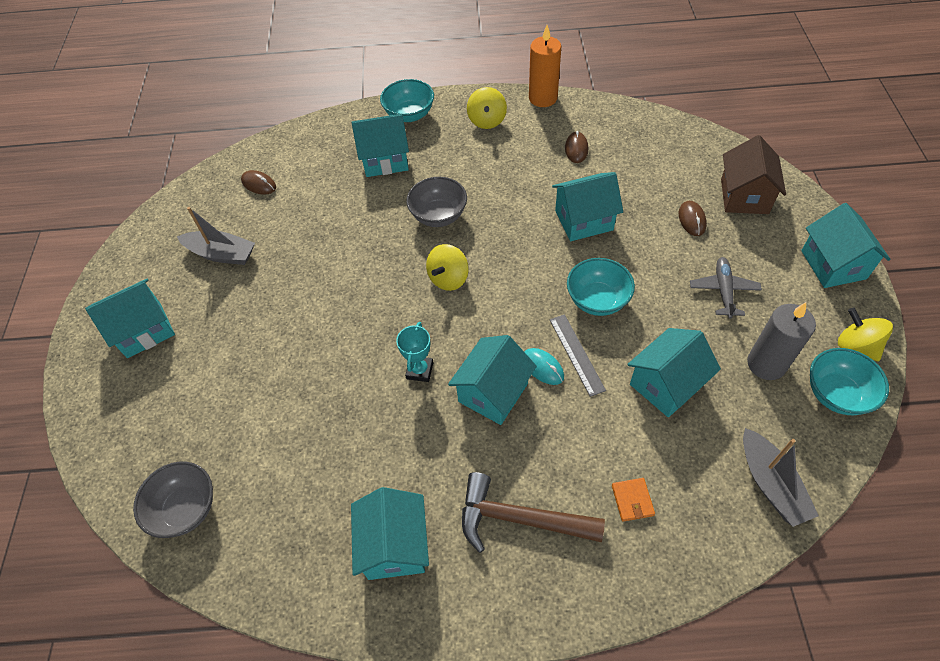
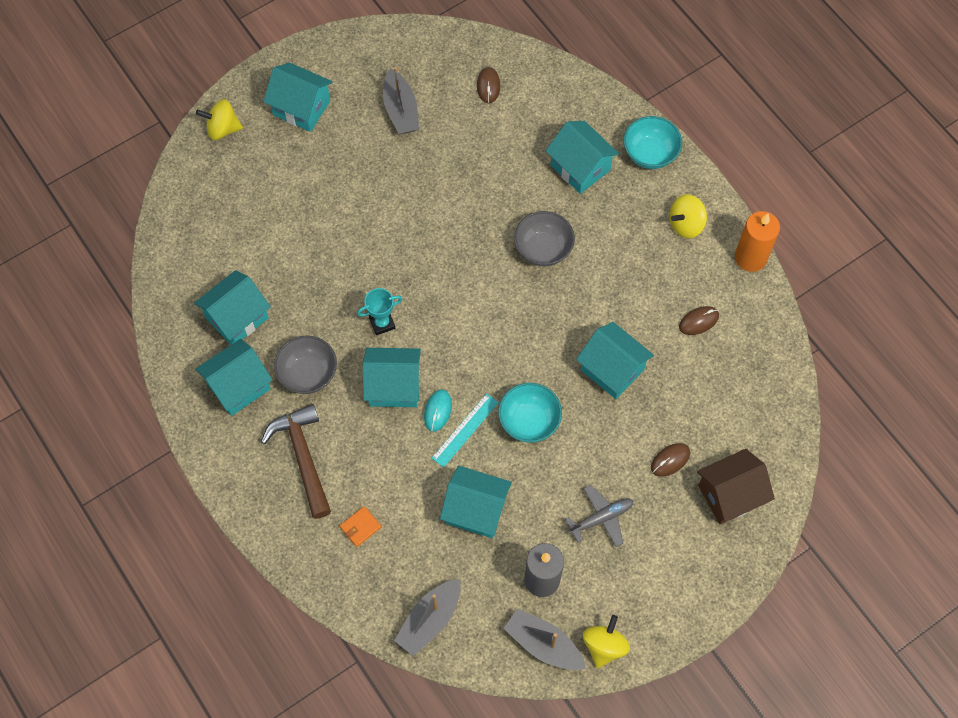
camera: 55 degrees right, 10 degrees up
grey bowl [133,462,213,538] -> grey bowl moved to [274,335,337,394]
yellow spinning top [426,244,469,291] -> yellow spinning top moved to [196,99,243,140]
grey ruler [550,314,606,397] -> turquoise ruler [432,393,499,468]
turquoise house [801,203,890,288] -> turquoise house moved to [194,270,271,345]
turquoise bowl [810,348,889,415] -> grey boat [504,609,586,670]

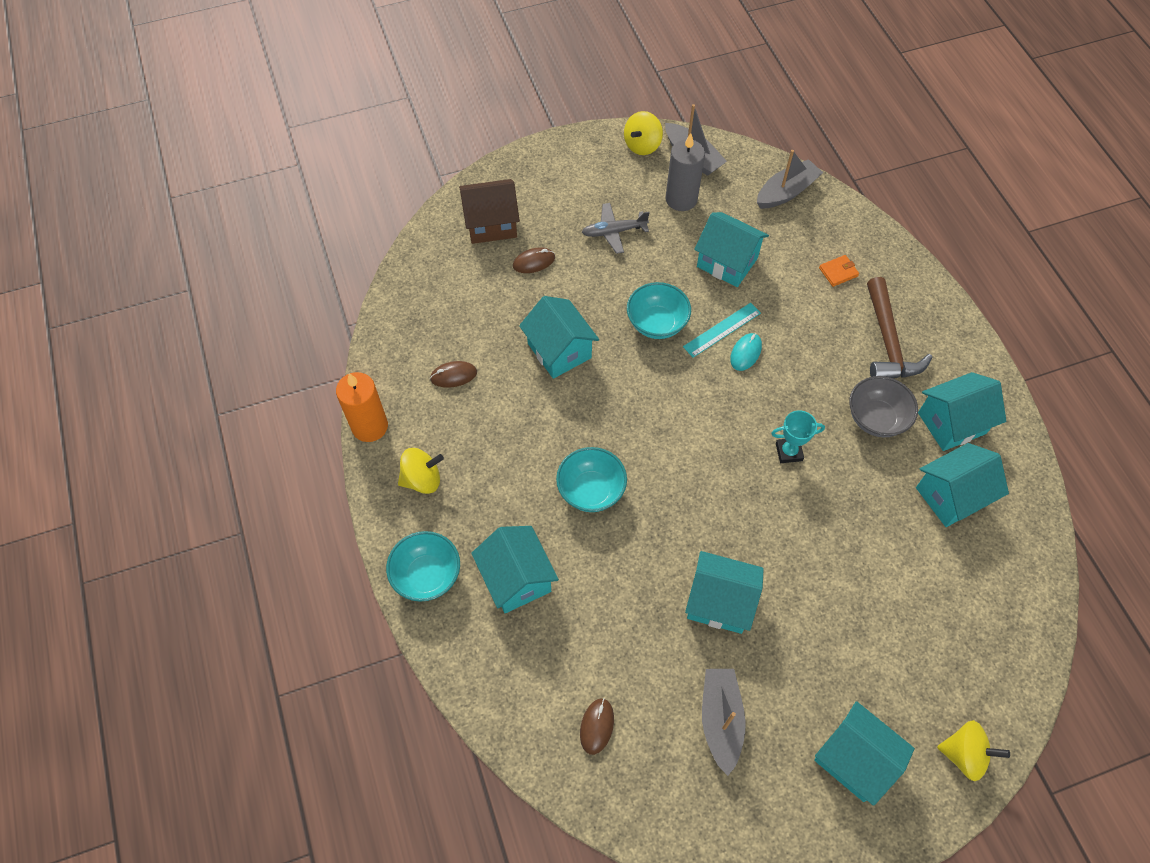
camera: 165 degrees left, 5 degrees down
turquoise house [363,348,421,407] -> turquoise house moved to [685,551,764,634]
grey bowl [514,211,575,266] -> turquoise bowl [556,447,627,512]

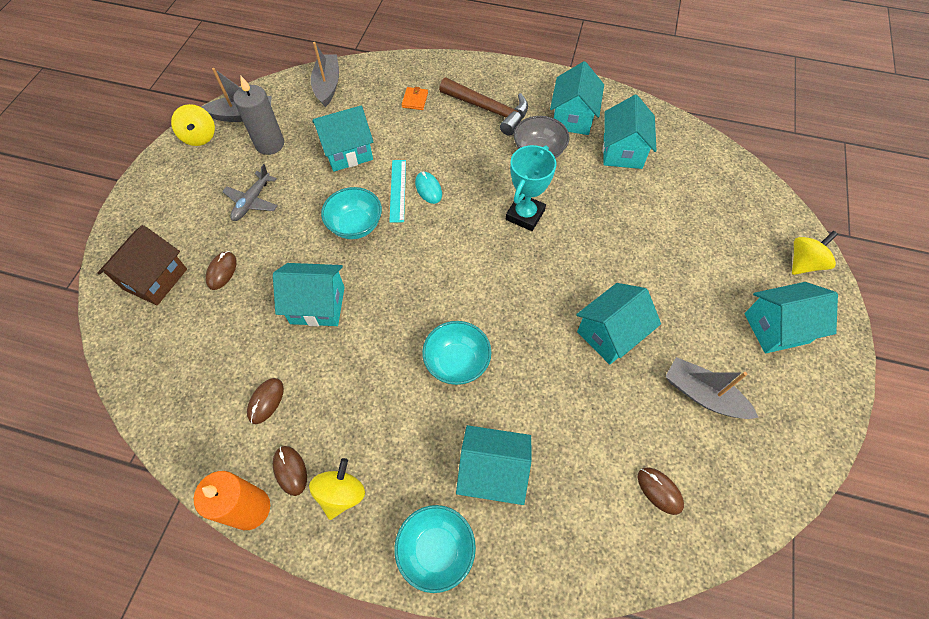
camera: 55 degrees left, 0 degrees up
turquoise trophy [771,410,825,463] -> turquoise trophy [506,145,557,231], size x1.53
none -> brown mouse [273,446,307,496]

